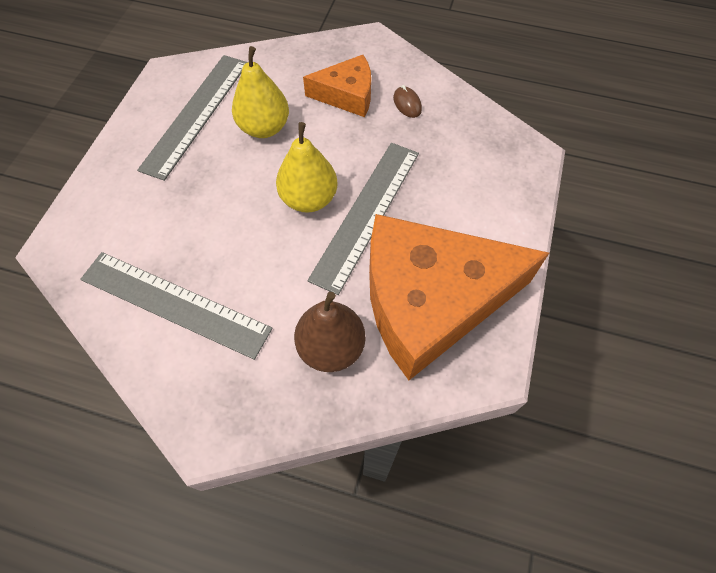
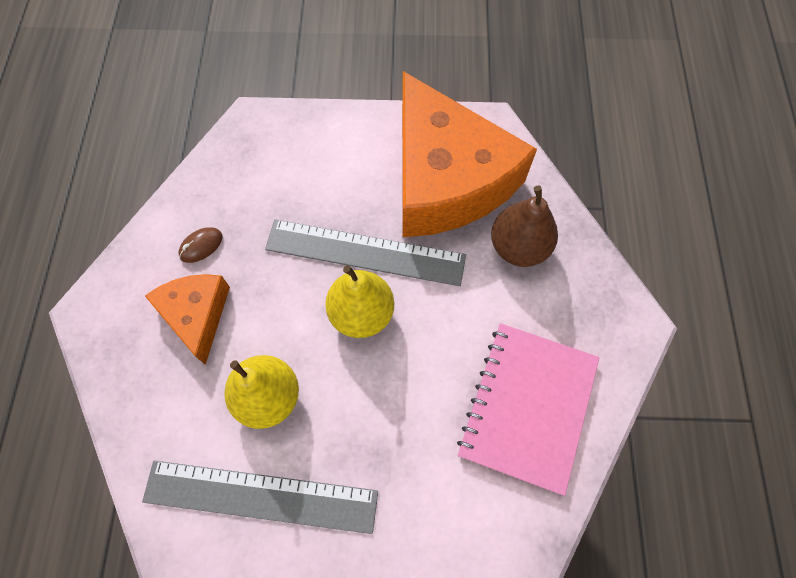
camera: 105 degrees left, 5 degrees up
grey ruler [80,252,273,360] -> pink notebook [457,323,599,496]

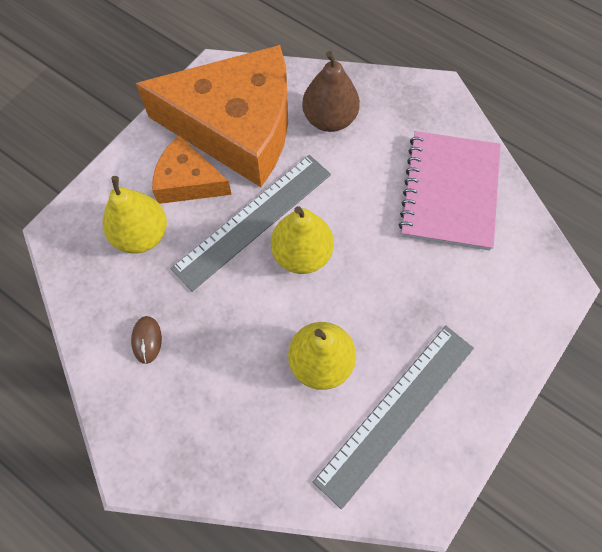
camera: 55 degrees left, 0 degrees up
orange cheese [145,274,230,365] -> orange cheese moved to [152,135,232,204]
pink notebook [457,323,599,496] -> pink notebook turned 45 degrees clockwise [399,131,501,251]
none -> yellow pear [103,176,167,254]

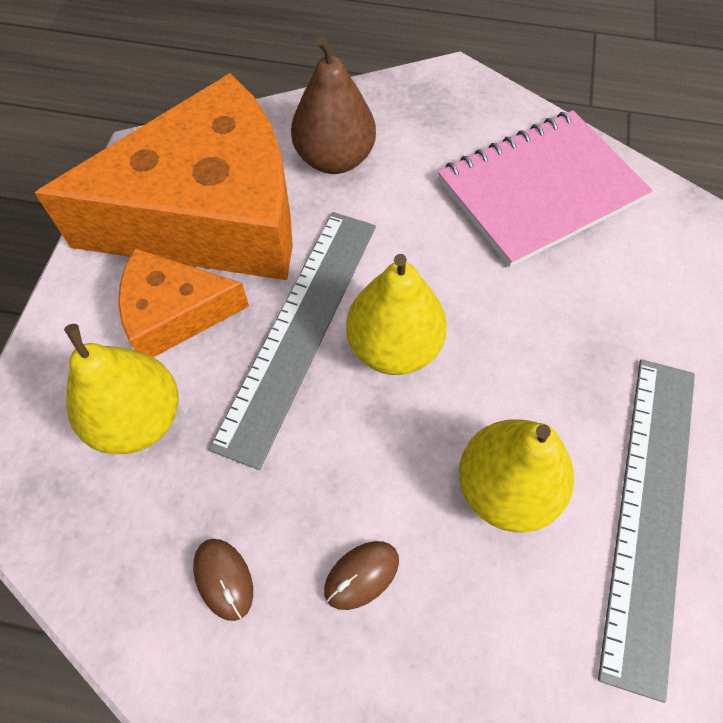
camera: 25 degrees left, 5 degrees down
pink notebook [399,131,501,251] -> pink notebook turned 75 degrees clockwise [438,110,653,268]
none -> brown mouse [324,541,399,610]

